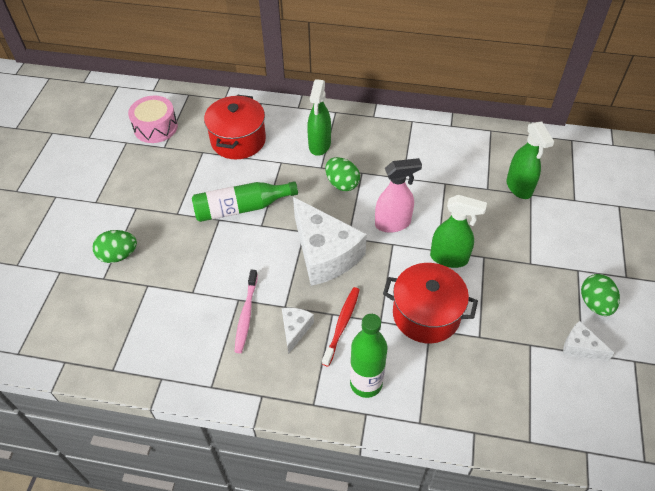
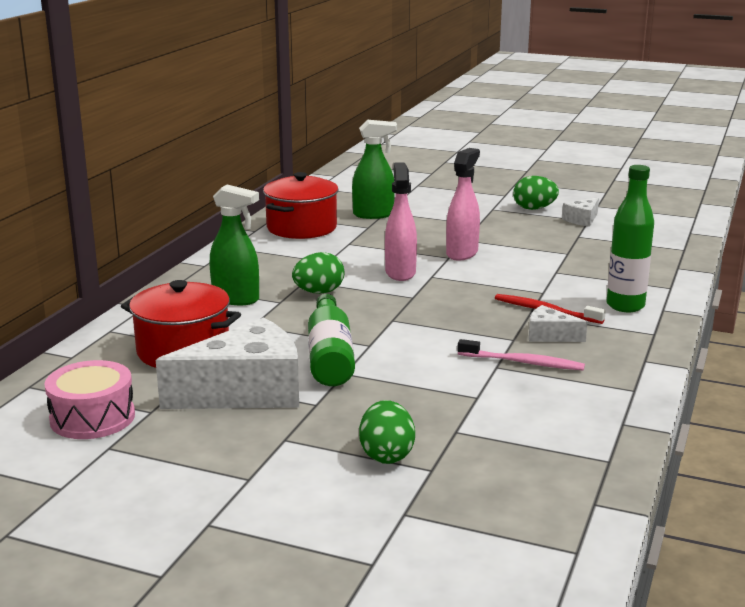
camera: 80 degrees left, 30 degrees down
white cheese [293,197,367,286] -> white cheese moved to [156,317,299,409]
red pot [383,263,478,343] -> red pot moved to [263,172,338,239]
green spray bottle [430,195,487,268] -> pink spray bottle [446,148,480,261]

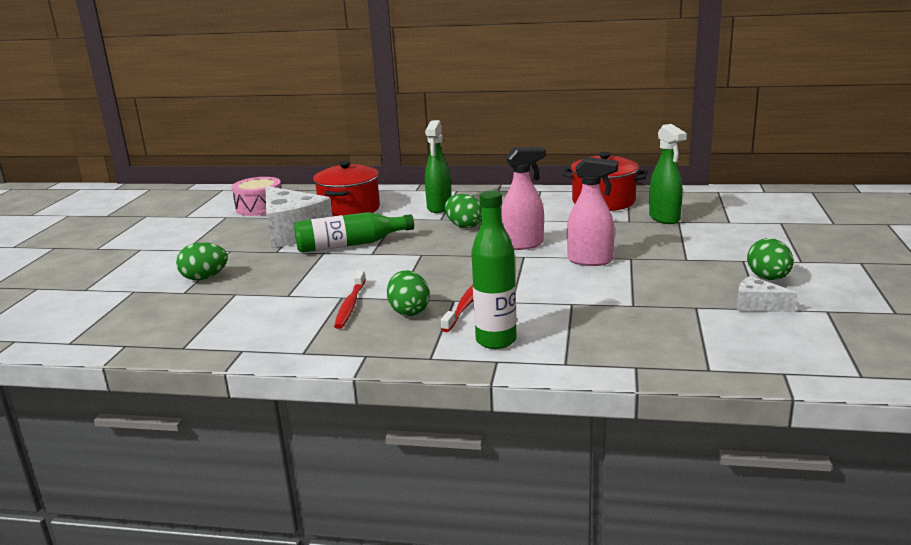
camera: 80 degrees right, 0 degrees up
pink toothbrush [457,339,585,371] -> red toothbrush [334,271,366,329]
white cheese [529,305,588,342] -> green egg [387,270,430,316]

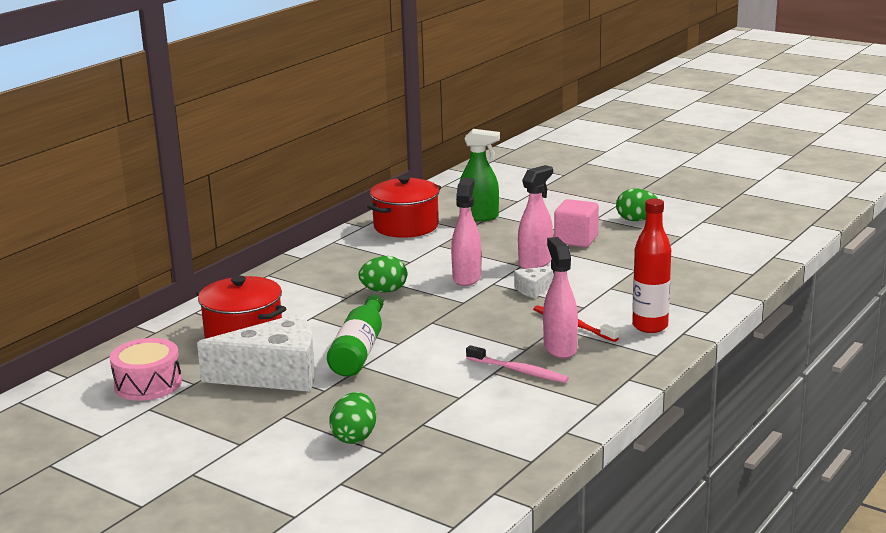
camera: 65 degrees left, 0 degrees up
red toothbrush [334,271,366,329] -> pink toothbrush [466,345,569,383]
green egg [387,270,430,316] -> pink spray bottle [543,237,578,359]
green spray bottle [425,120,451,213] -> none
green bottle [471,191,517,349] -> red bottle [632,198,671,333]
white cheese [737,276,797,312] -> white cheese moved to [514,266,554,299]
none -> pink cube [554,199,599,247]

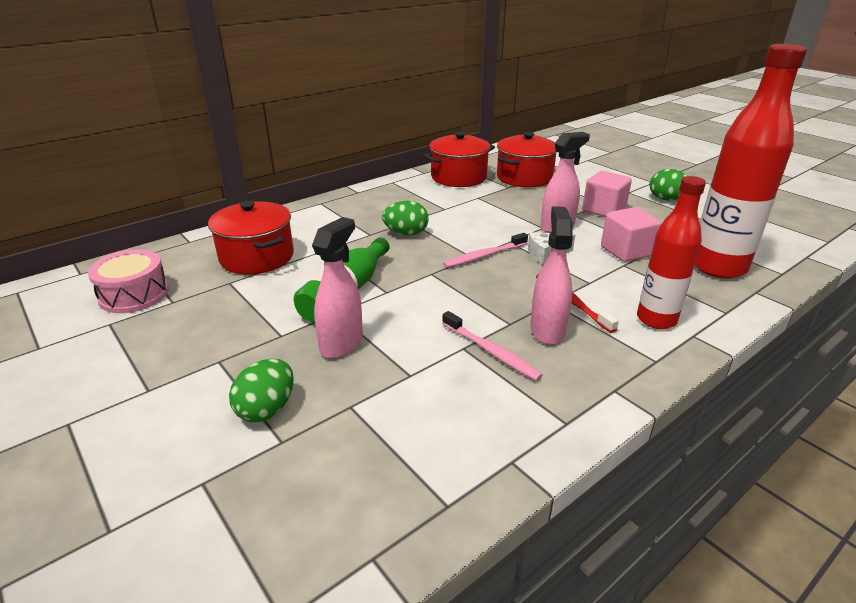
camera: 15 degrees right, 10 degrees up
white cheese [197,313,315,392] -> none
pink spray bottle [451,178,481,286] -> pink spray bottle moved to [312,217,363,358]
green spray bottle [459,129,500,221] -> red pot [497,132,557,187]
none -> pink toothbrush [443,233,528,268]
none -> pink cube [601,207,661,262]
none -> red bottle [695,44,807,279]

